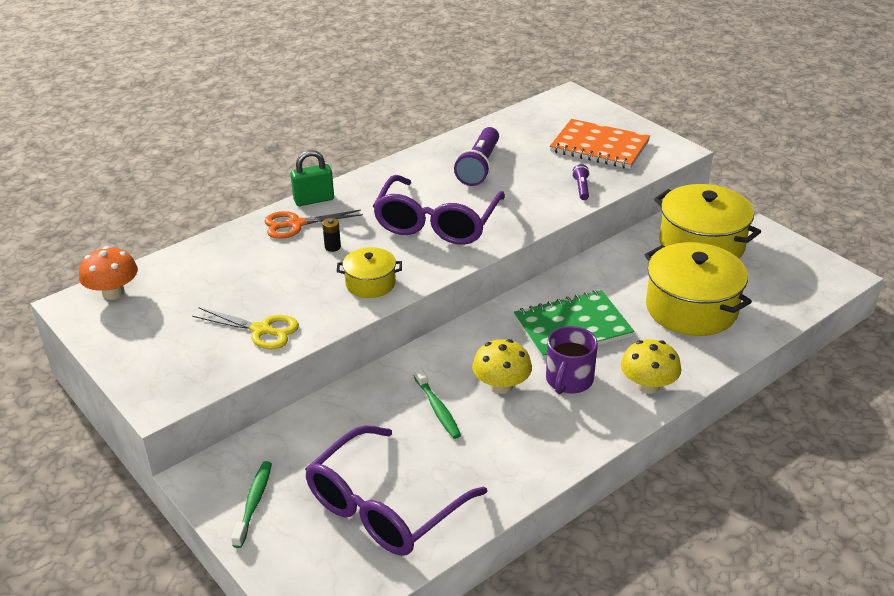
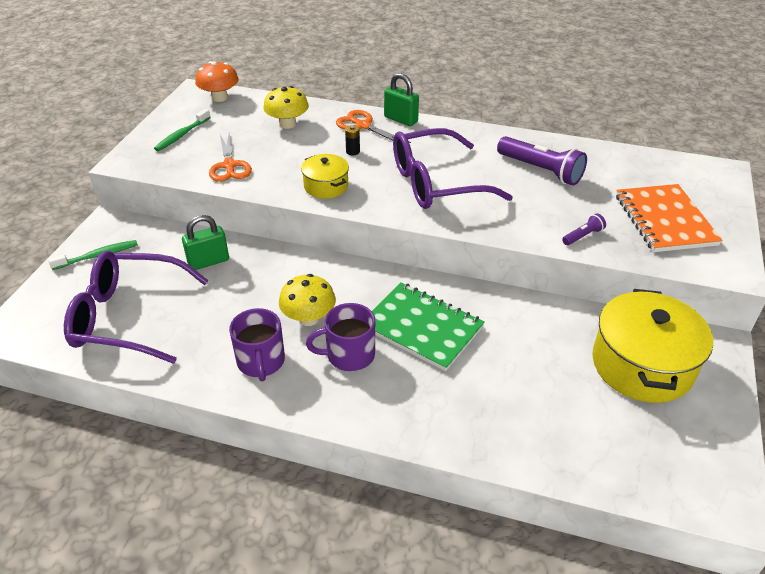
camera: 55 degrees right, 5 degrees up
yellow scissors [192,308,299,349] -> orange scissors [209,132,252,182]
green toothbrush [414,366,461,439] -> green toothbrush moved to [154,109,211,151]
purple flashlight [454,127,499,186] -> purple flashlight turned 120 degrees counterclockwise [497,136,587,186]
yellow mushroom [621,339,681,394] -> yellow mushroom moved to [263,86,309,129]
yellow pot [645,242,752,336] -> none
none -> green padlock [182,215,229,270]
none -> purple mug [229,308,285,381]

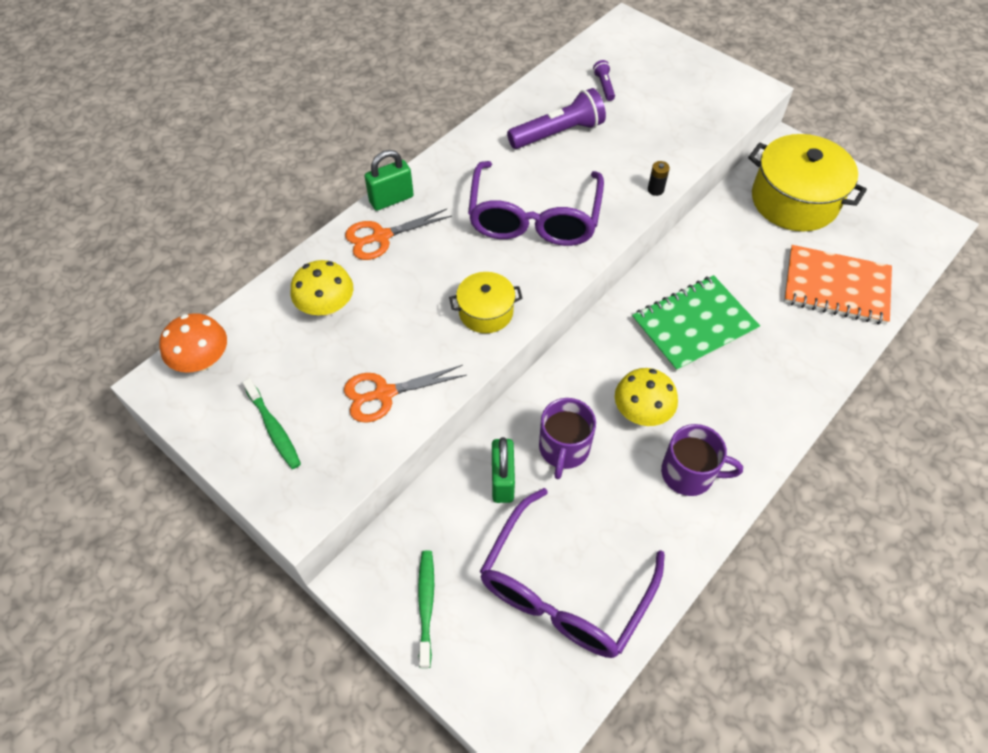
camera: 65 degrees left, 15 degrees up
orange scissors [209,132,252,182] -> orange scissors turned 150 degrees clockwise [344,365,467,423]
purple mug [306,303,375,371] -> purple mug moved to [539,398,596,479]
black battery [345,125,360,155] -> black battery moved to [648,161,670,196]
purple flashlight [562,213,606,245] -> purple flashlight moved to [593,60,615,101]
orange notebook [616,184,722,252] -> orange notebook moved to [784,245,892,325]

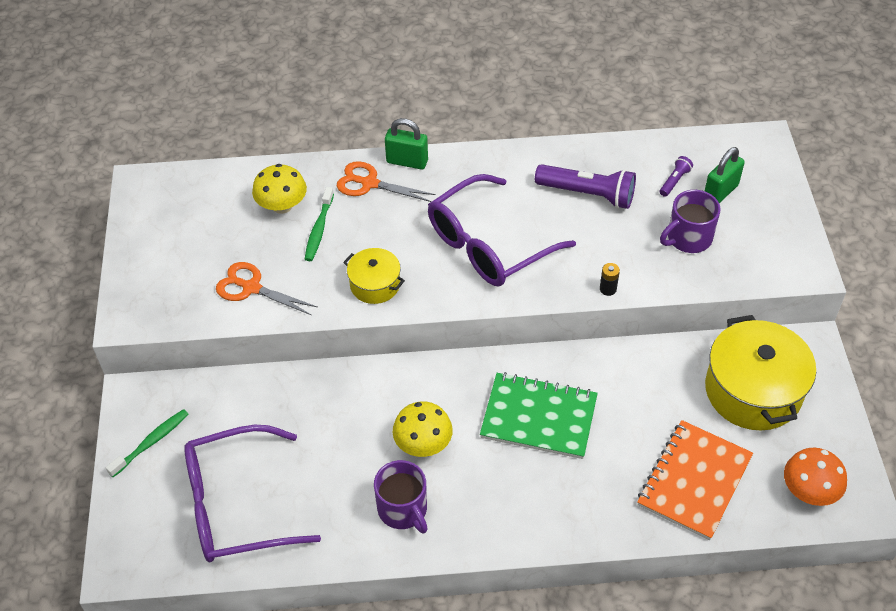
camera: 45 degrees right, 5 degrees down
orange mushroom [159,313,227,373] -> orange mushroom moved to [784,448,847,506]
green toothbrush [242,378,301,469] -> green toothbrush moved to [305,187,334,261]
green padlock [492,437,515,503] -> green padlock moved to [705,147,745,203]
purple mug [539,398,596,479] -> purple mug moved to [660,190,721,253]
orange notebook [784,245,892,325] -> orange notebook turned 60 degrees clockwise [637,420,753,540]

